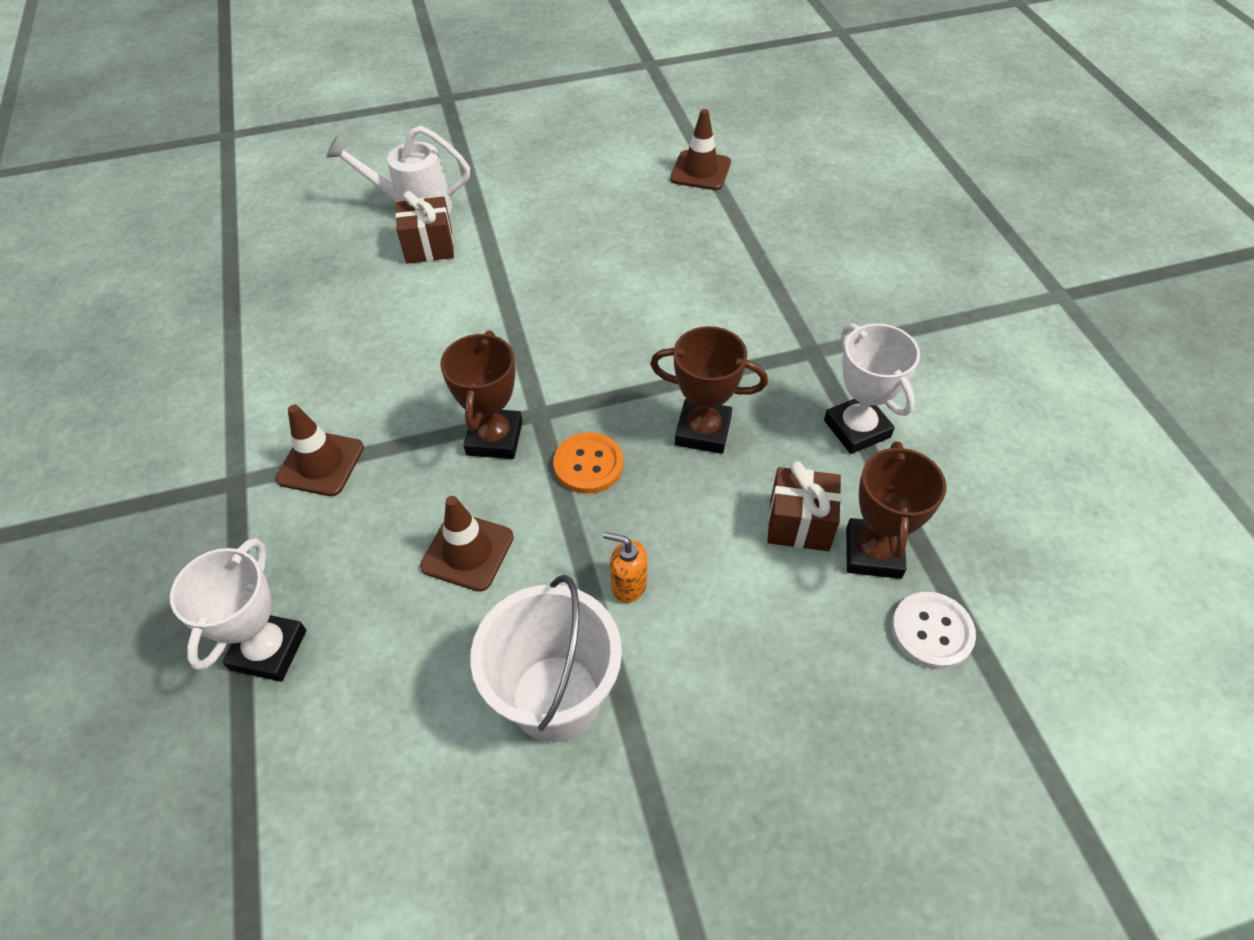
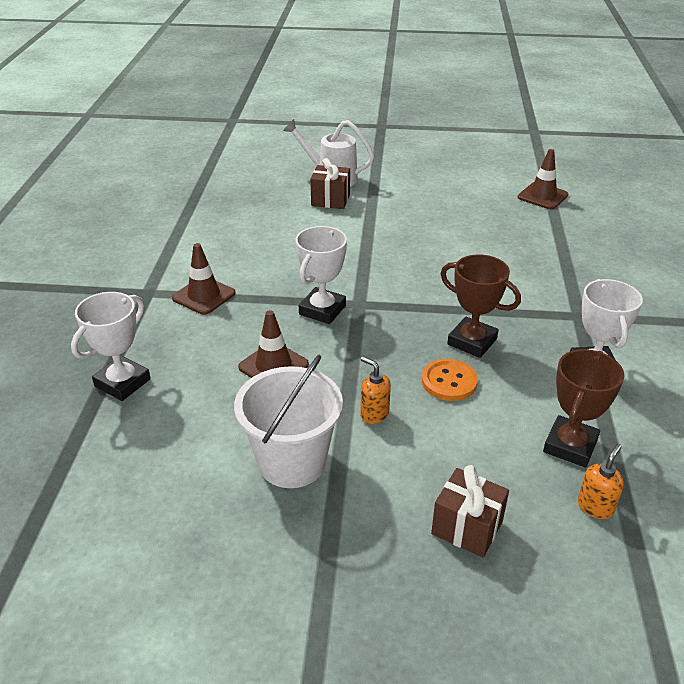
camera: 20 degrees right, 15 degrees down
brown trophy [440,330,523,459] -> white trophy [296,226,347,324]
orange button [553,432,623,494] -> orange button moved to [422,359,478,401]
brown gift [767,461,841,551] -> brown gift moved to [431,465,509,558]
white button [892,592,976,669] -> orange soap dispenser [578,444,624,519]

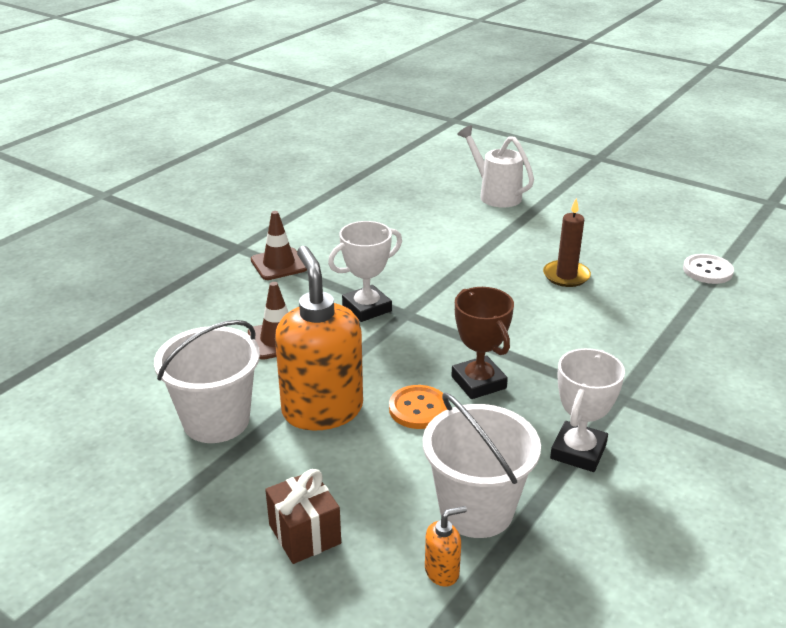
camera: 30 degrees right, 5 degrees down
white trophy [71,292,151,401] -> none
brown gift [310,158,350,209] -> none
orange soap dispenser [360,357,391,424] -> orange soap dispenser [275,246,363,430], size x2.45
brown traffic cone [518,149,568,209] -> white button [683,254,734,284]
brown trophy [543,349,625,467] -> white bucket [423,392,541,538]
none -> brown candle [543,198,591,287]

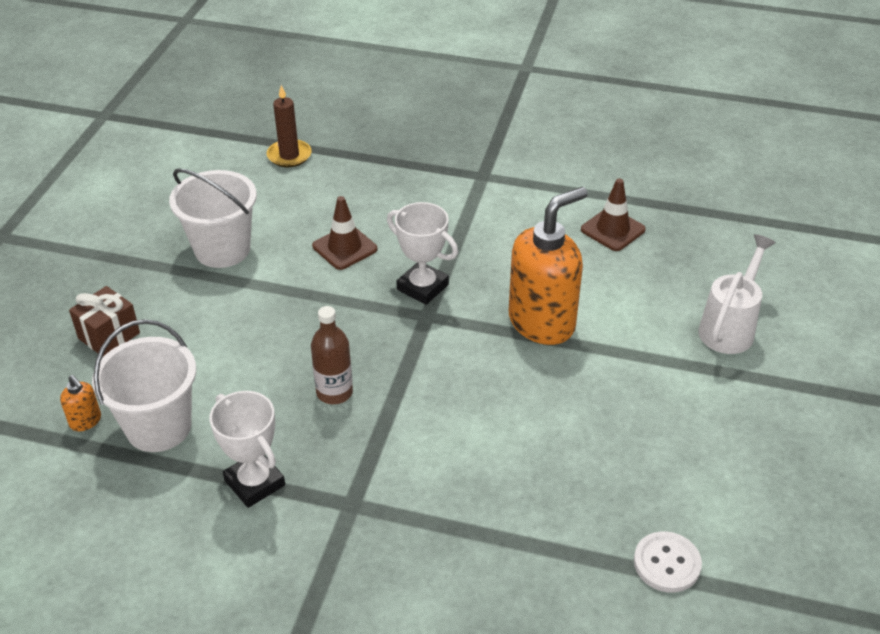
camera: 70 degrees right, 10 degrees up
brown traffic cone [251,211,307,280] -> brown traffic cone moved to [581,178,646,251]
orange soap dispenser [275,246,363,430] -> orange soap dispenser moved to [509,187,588,345]
orange button [389,385,447,429] -> none
brown trophy [451,287,514,399] -> brown bottle [311,306,353,404]
brown candle [543,198,591,287] -> brown candle moved to [267,85,311,167]
white trophy [550,348,625,472] -> white trophy turned 45 degrees clockwise [209,391,285,508]

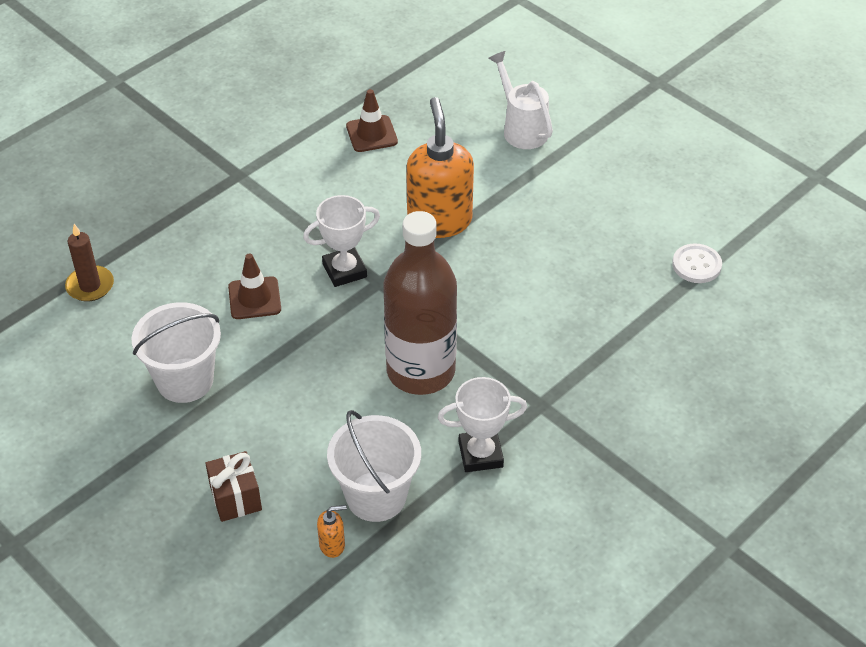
camera: 60 degrees left, 5 degrees up
brown bottle [311,306,353,404] -> brown bottle [383,211,457,395], size x2.09

